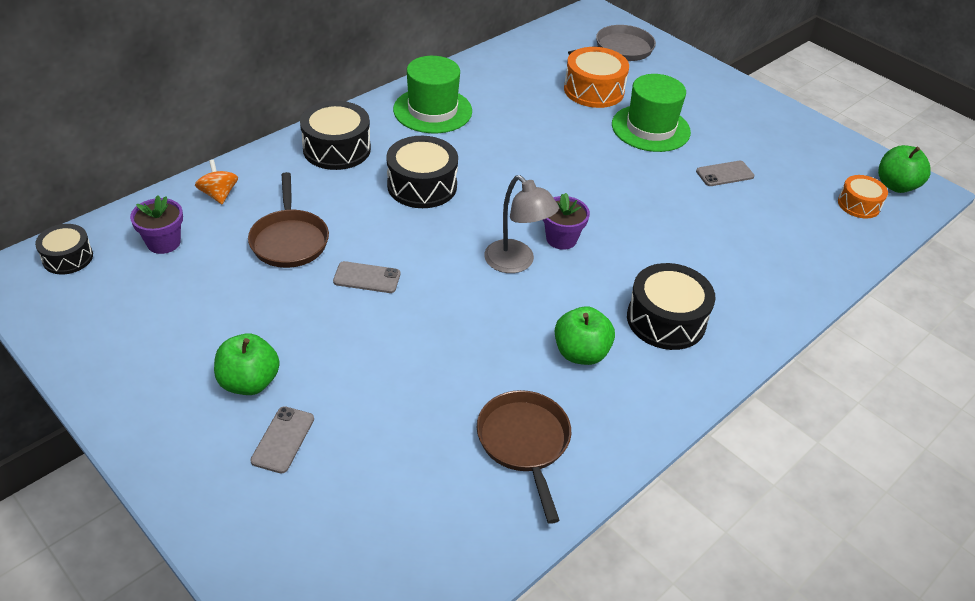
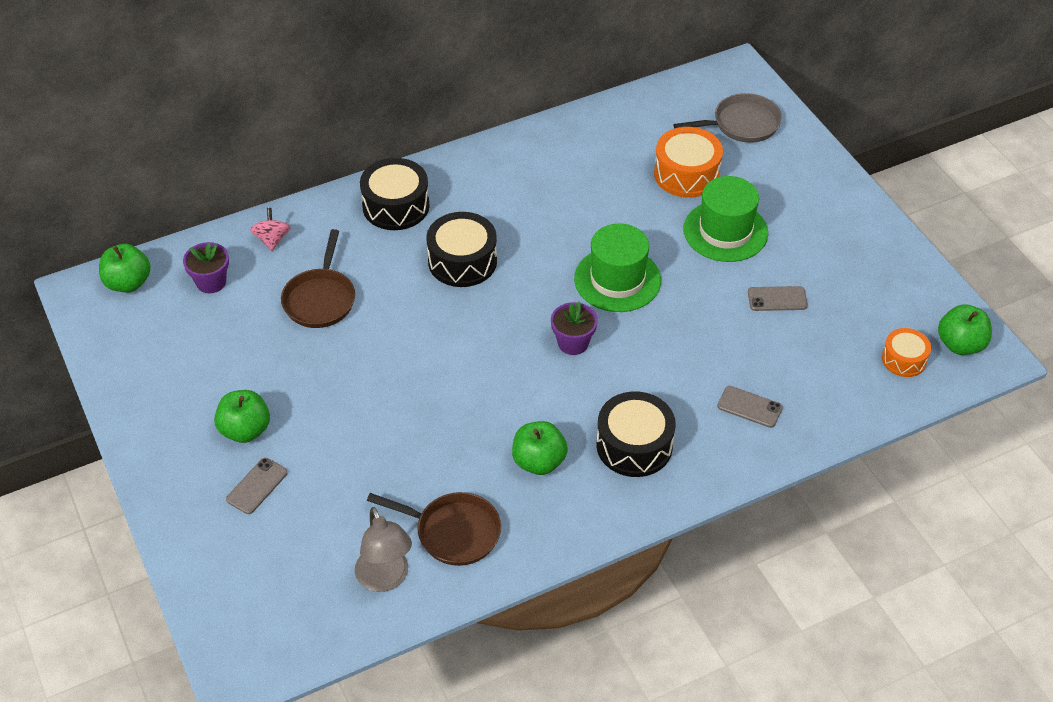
camera: 20 degrees right, 5 degrees up
black drum [35,224,93,274] -> green apple [99,244,151,292]
orange spinning top [195,160,238,204] -> pink spinning top [250,208,291,251]
grey phone [333,261,400,293] -> grey phone moved to [717,386,783,428]
green hat [393,56,472,133] -> green hat moved to [574,224,661,312]
brown pan [477,390,571,524] -> brown pan turned 105 degrees clockwise [367,492,501,566]
grey lamp [484,175,559,273] -> grey lamp moved to [355,507,412,592]

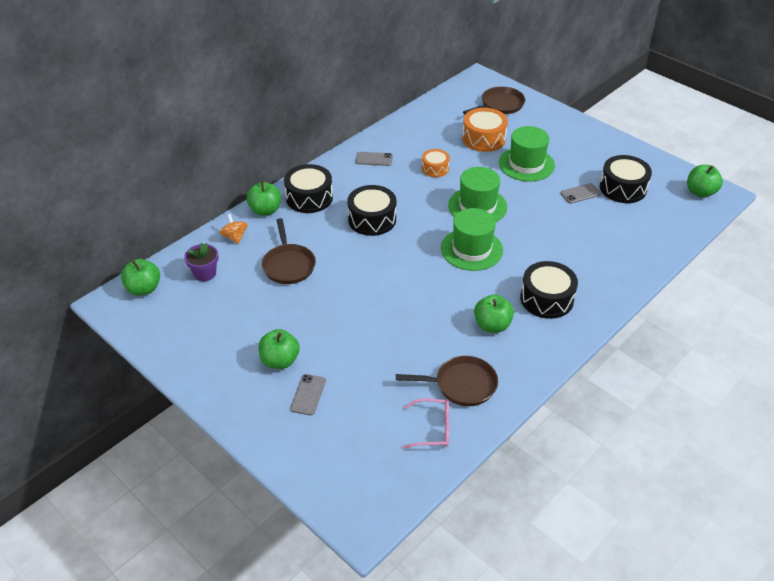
camera: 20 degrees left, 5 degrees down
pink spinning top [250,208,291,251] -> orange spinning top [220,214,248,244]
grey lamp [355,507,412,592] -> pink glasses [402,398,449,449]
purple flower pot [551,302,598,355] -> green hat [441,208,503,271]
grey pan [673,93,782,143] -> brown pan [463,86,525,114]
grey phone [717,386,783,428] -> grey phone moved to [356,152,393,166]
orange drum [882,328,931,377] -> orange drum moved to [422,149,450,177]
none -> green apple [247,182,281,216]
none -> black drum [600,155,652,203]

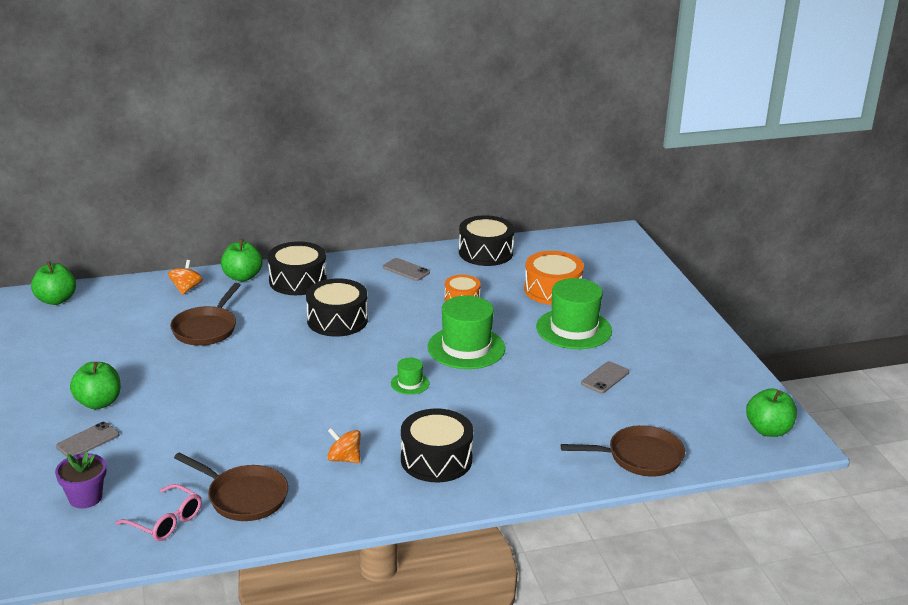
camera: 30 degrees right, 15 degrees down
purple flower pot [184,243,219,281] -> purple flower pot moved to [55,451,106,509]
green hat [441,208,503,271] -> green hat [391,358,429,395], size x0.48
brown pan [463,86,525,114] -> brown pan moved to [561,425,685,477]
green apple [474,294,514,333] -> orange spinning top [327,428,361,463]
grey phone [560,183,601,204] -> grey phone turned 60 degrees counterclockwise [581,361,629,394]
black drum [600,155,652,203] -> black drum moved to [459,215,515,266]

